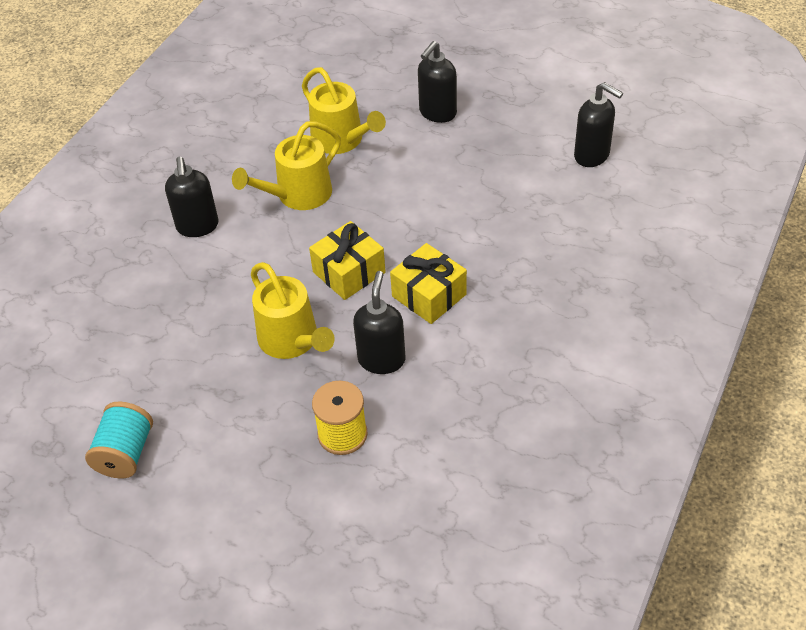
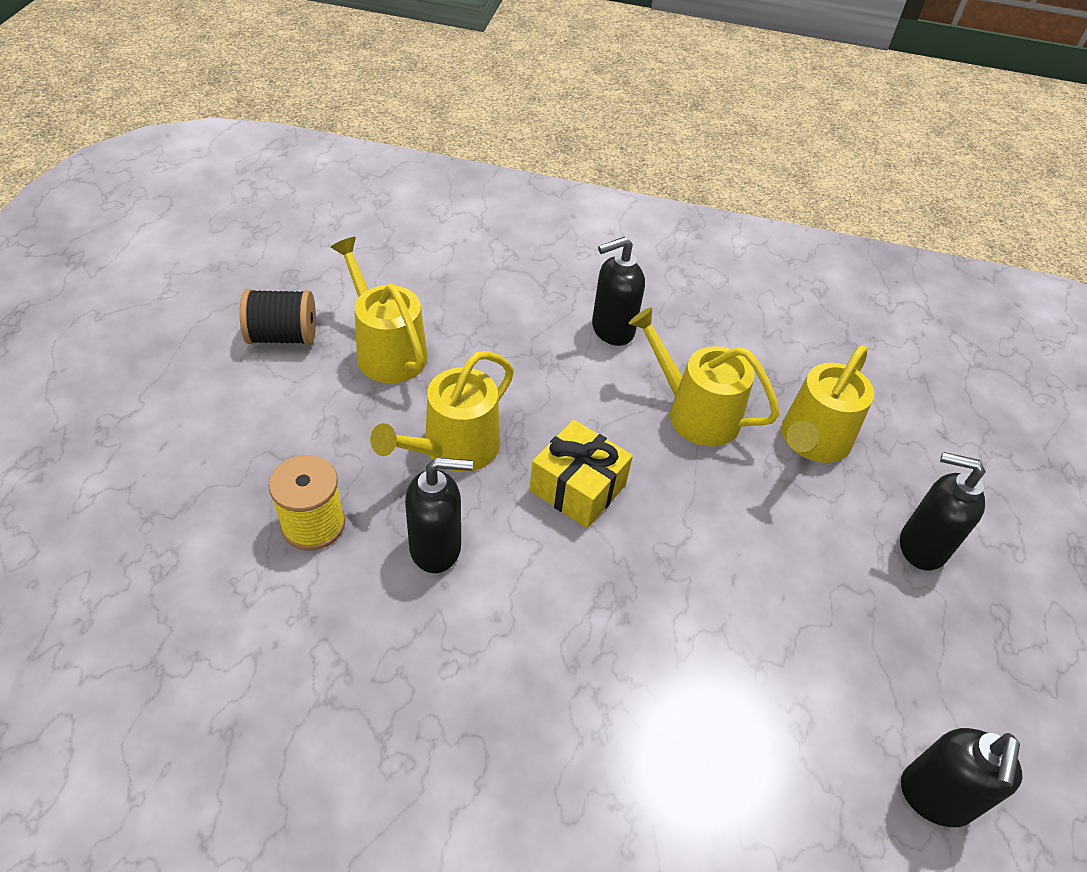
camera: 70 degrees right, 0 degrees up
turquoise spool [85,402,153,478] -> black spool [240,289,316,345]
yellow gift [390,243,467,324] -> none
none -> yellow watering can [331,237,428,383]

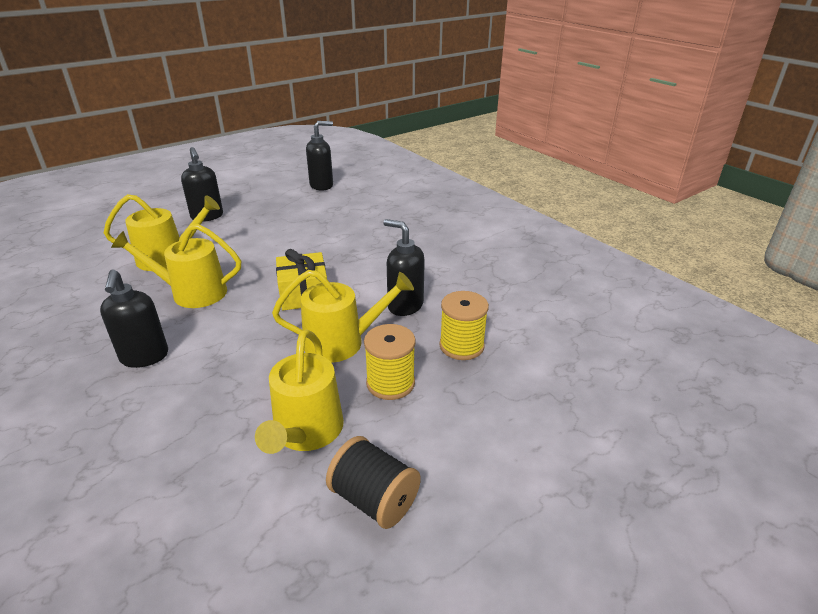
camera: 135 degrees left, 15 degrees down
black soap dispenser [592,237,645,346] -> black soap dispenser turned 60 degrees clockwise [100,270,168,368]
yellow watering can [628,307,780,447] -> yellow watering can turned 105 degrees clockwise [111,224,241,308]
none -> yellow spool [364,324,416,400]

